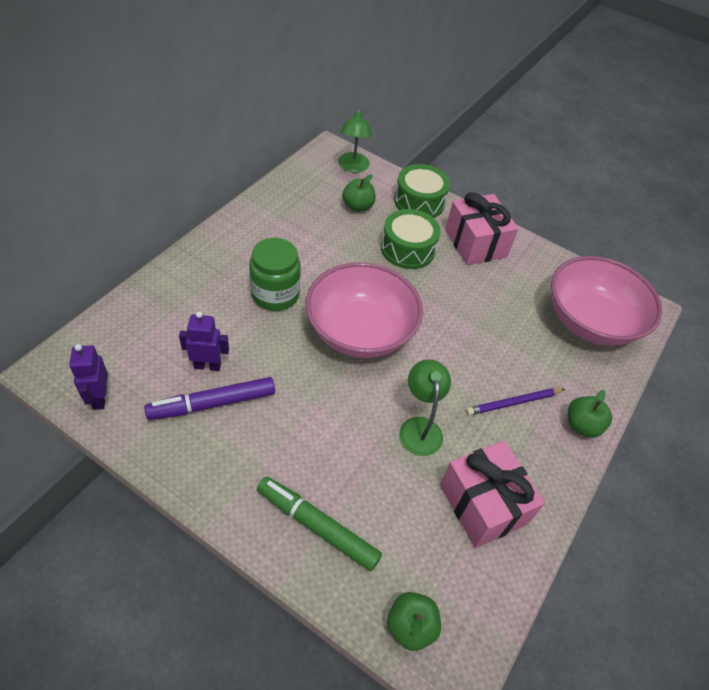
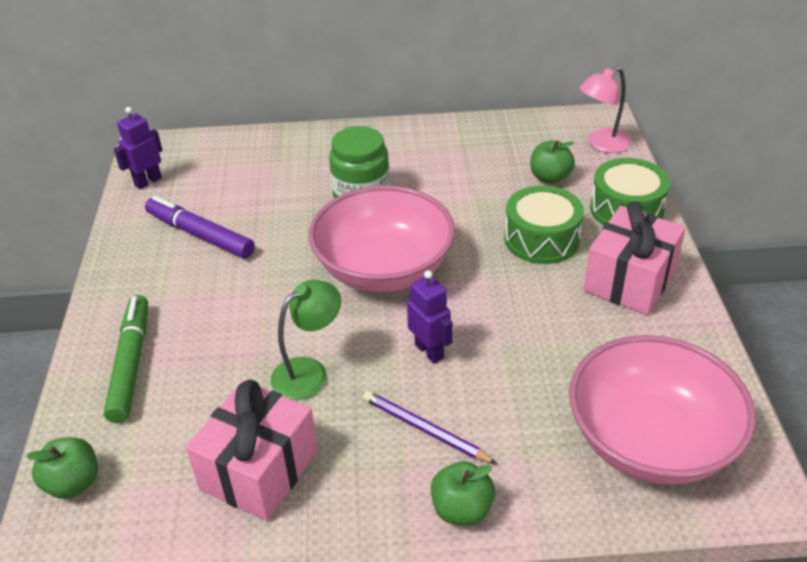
camera: 60 degrees right, 10 degrees down
purple robot [179,311,229,371] -> purple robot moved to [407,270,453,364]
green lamp [338,108,372,173] -> pink lamp [579,67,631,153]

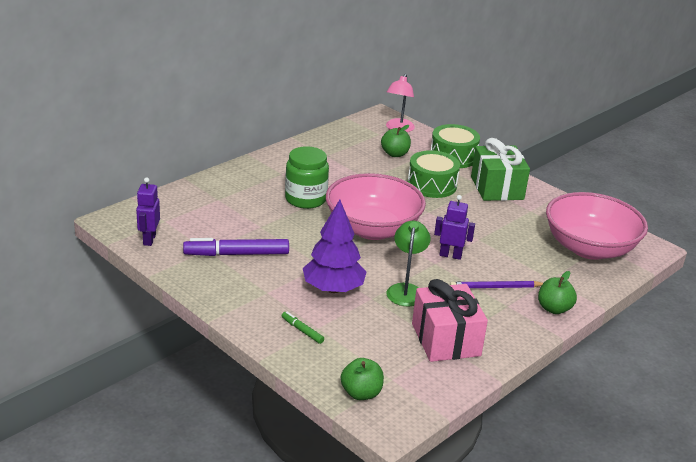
camera: 45 degrees left, 10 degrees down
green marker [104,295,148,423] -> green marker [282,311,324,344], size x0.48
pink gift [583,201,686,315] -> green gift [471,138,530,201]
none -> purple tree [303,200,366,293]

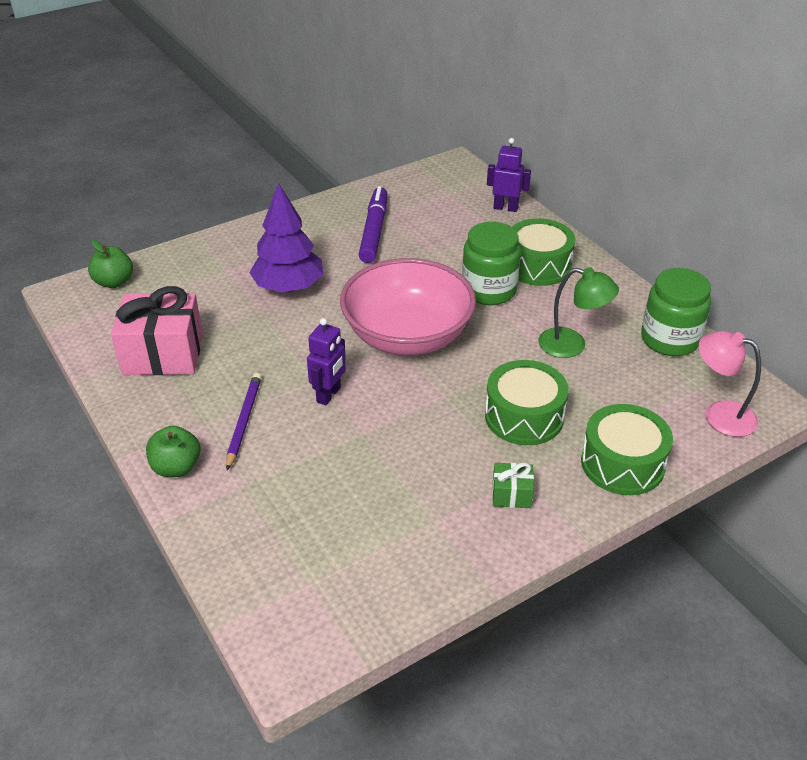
camera: 105 degrees right, 10 degrees up
purple robot [136,178,160,246] -> purple robot moved to [487,138,531,212]
green marker [282,311,324,344] -> none
green apple [381,125,411,157] -> none
green lamp [387,221,430,306] -> green lamp moved to [538,267,619,358]
green gift [471,138,530,201] -> green gift [492,462,534,508], size x0.46
pink bowl [546,192,648,260] -> none
none -> green drum [512,219,576,286]
none -> green jar [641,268,711,356]

